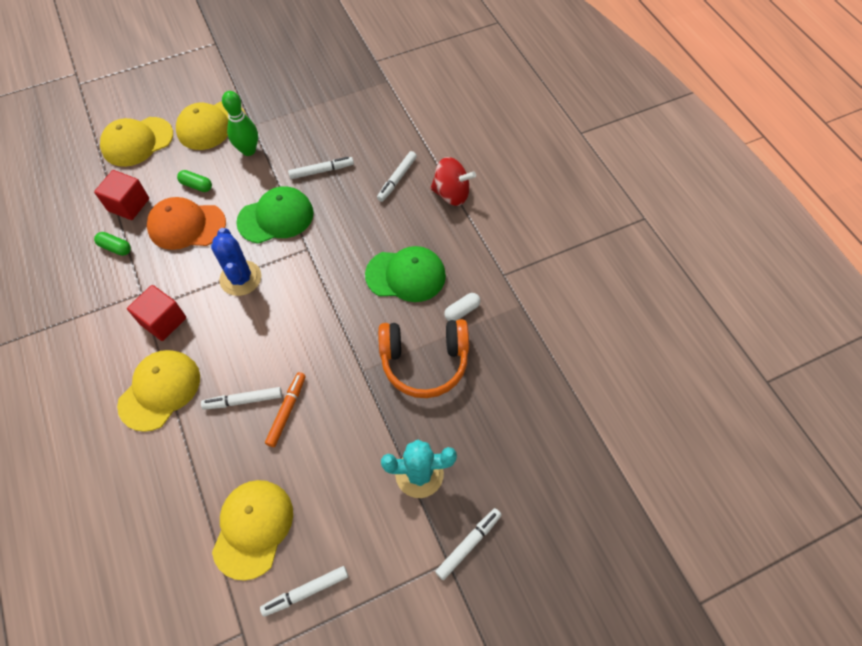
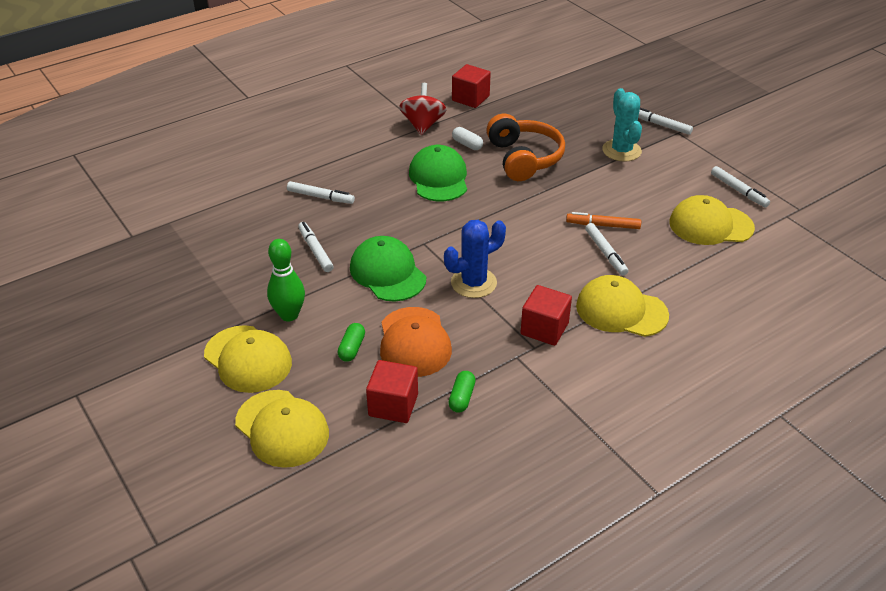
camera: 100 degrees left, 20 degrees down
red spinning top [430,157,476,206] -> red spinning top moved to [399,83,447,135]
none -> red cube [452,64,491,108]

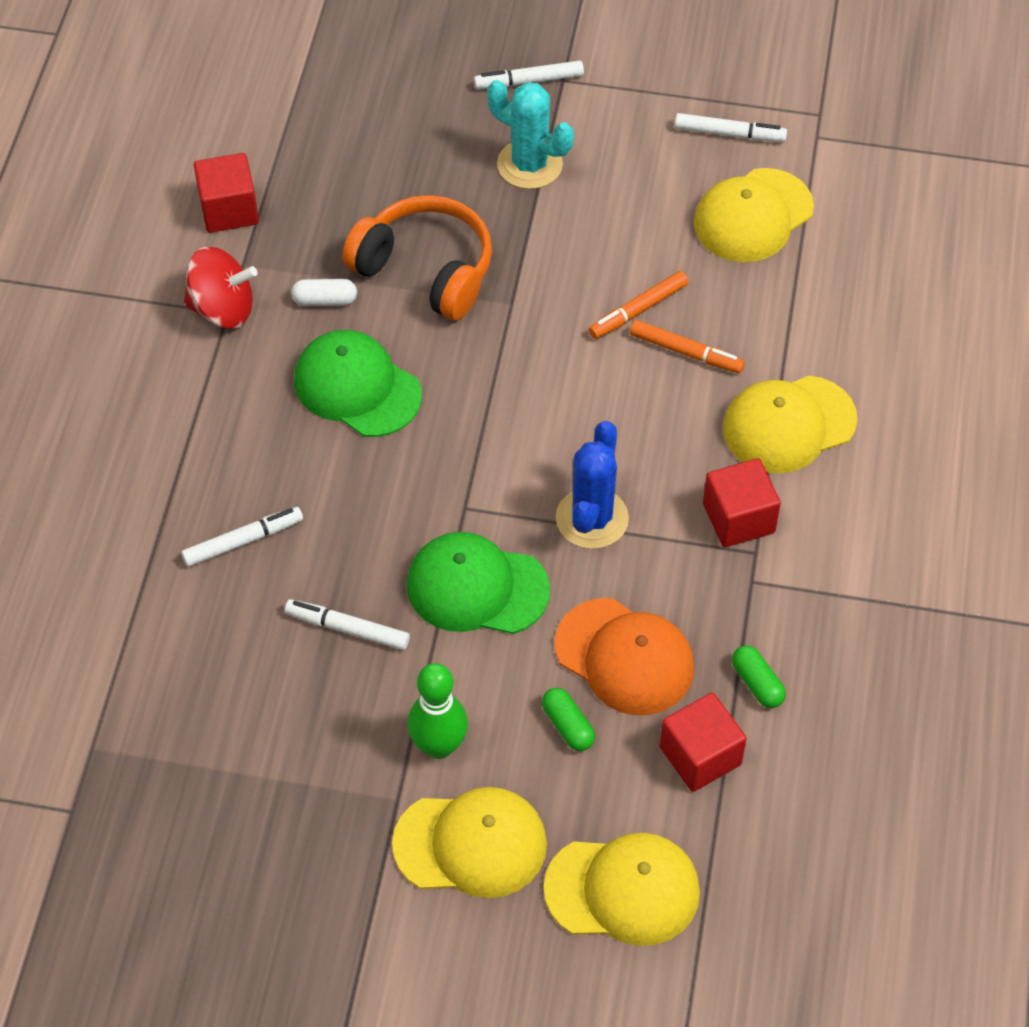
camera: 45 degrees left, 15 degrees up
red spinning top [399,83,447,135] -> red spinning top turned 135 degrees clockwise [183,247,257,328]
white marker [585,223,628,276] -> orange marker [630,320,745,373]

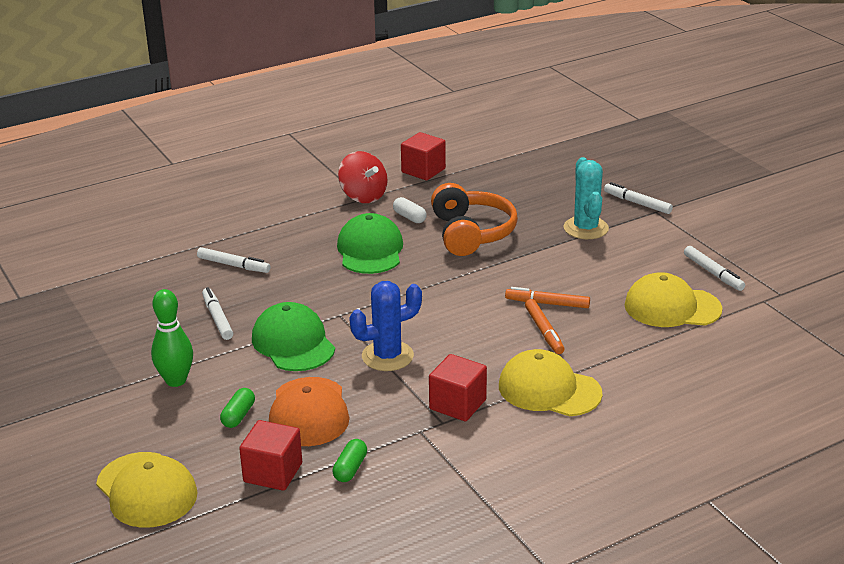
camera: 50 degrees right, 25 degrees down
yellow cap [392,787,547,898] -> none

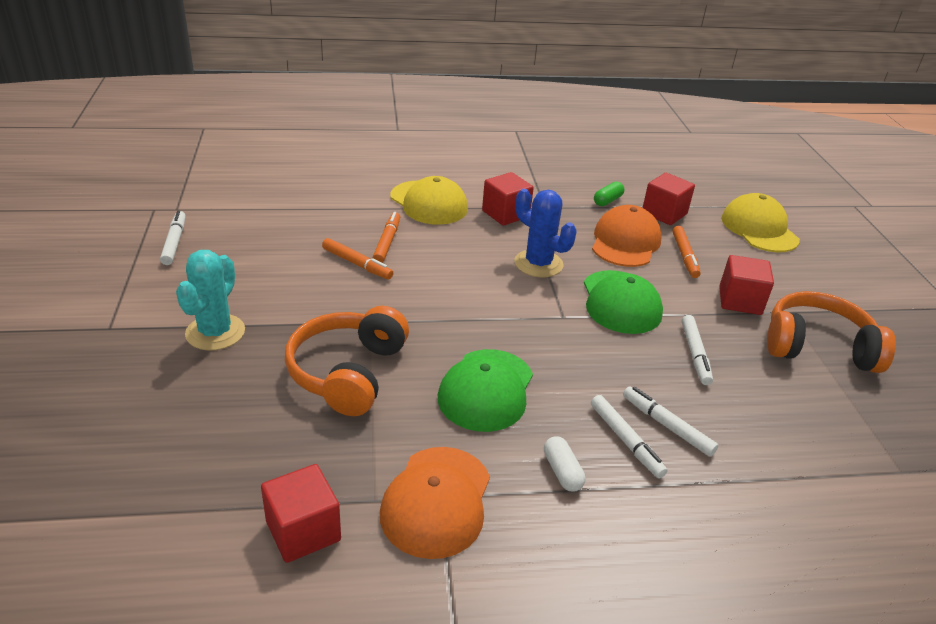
camera: 160 degrees left, 5 degrees up
green bowling pin [151,289,193,387] -> red cube [719,255,774,315]
green capsule [220,388,255,428] -> orange marker [672,226,701,278]
red spinning top [338,151,388,203] -> orange cap [380,447,490,559]
blue cactus [349,281,422,371] -> blue cactus turned 45 degrees clockwise [514,189,576,278]
white capsule [393,197,427,223] -> white capsule moved to [544,436,586,492]
white marker [604,182,673,214] -> white marker moved to [591,395,668,478]
yellow cap [624,272,722,327] -> none
none -> orange headphones [767,291,896,373]

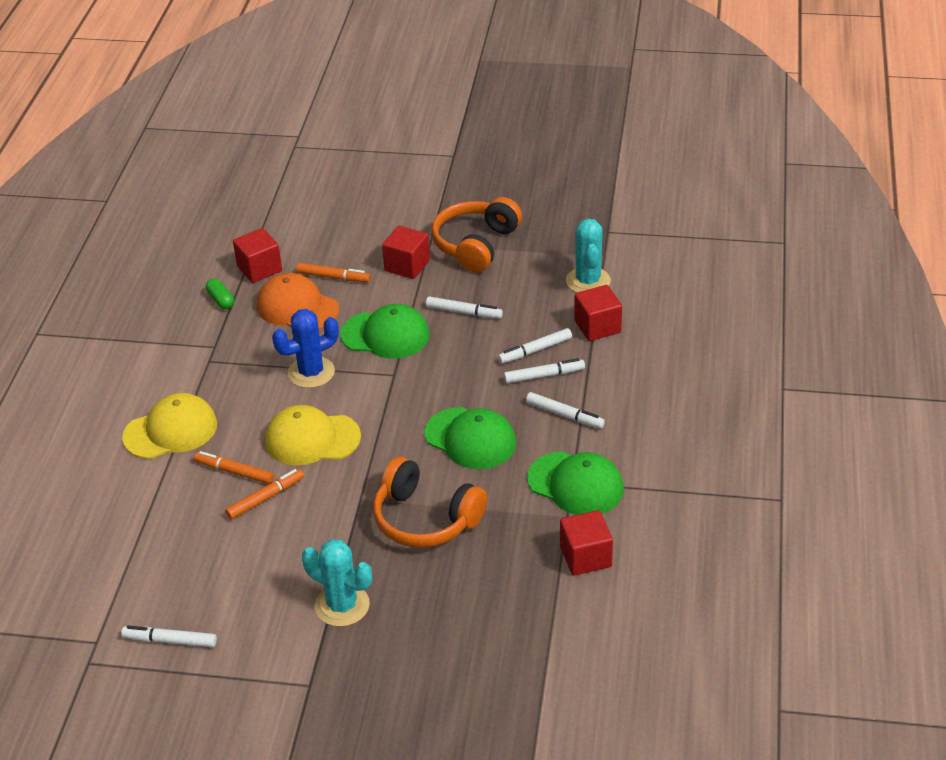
camera: 70 degrees left, 5 degrees up
orange cap [380,447,490,559] -> green cap [527,452,624,515]
red cube [482,172,534,226] -> red cube moved to [574,285,622,341]
white capsule [544,436,586,492] -> white marker [526,392,605,429]
yellow cap [721,193,800,252] -> yellow cap moved to [265,405,361,465]
none -> turquoise cactus [566,218,611,293]

